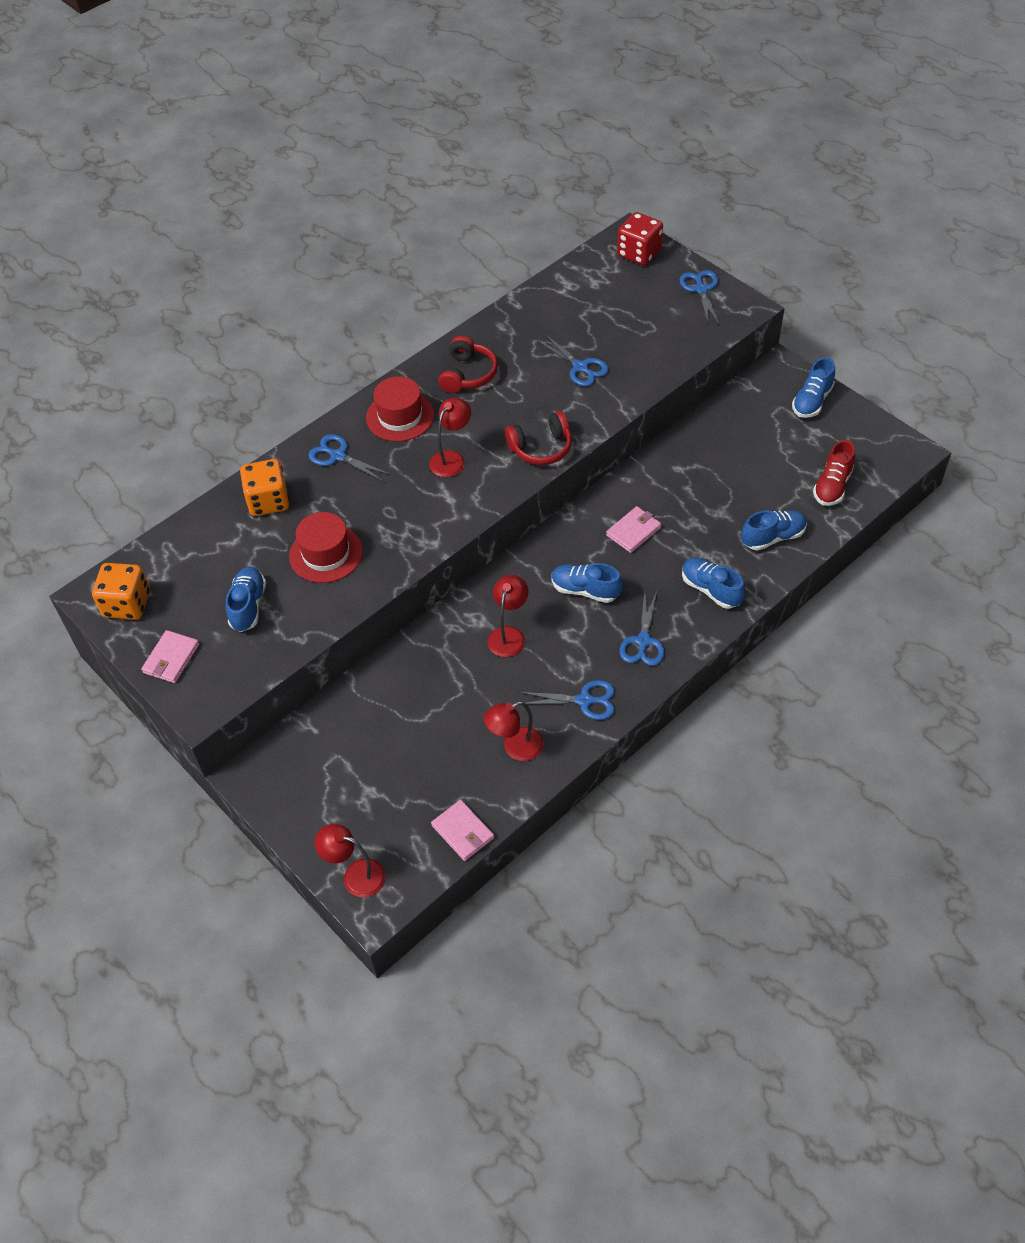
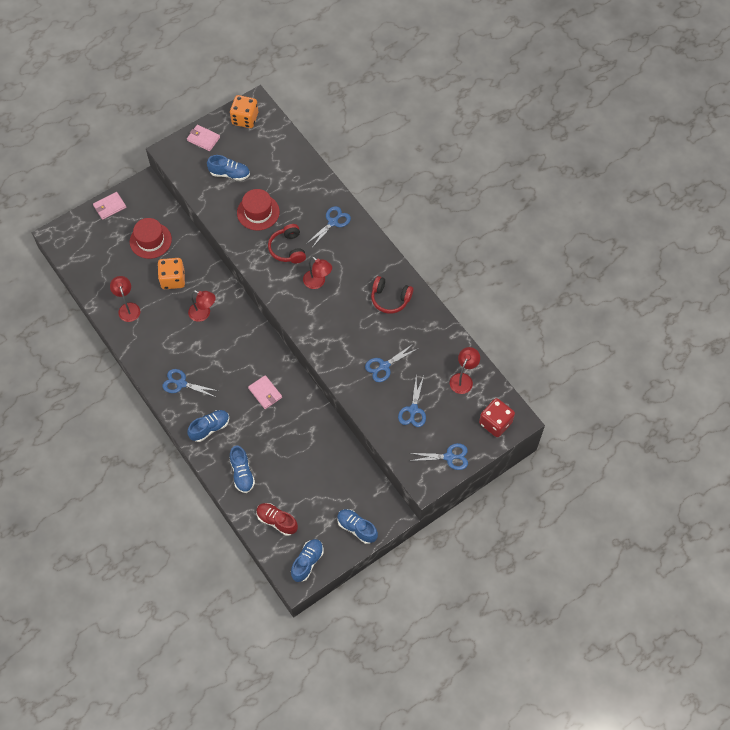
camera: 95 degrees right, 10 degrees up
orange dice [240,459,289,516] -> orange dice moved to [158,258,185,289]
red lamp [315,824,386,897] -> red lamp moved to [450,347,480,394]
red hat [366,376,434,441] -> red hat moved to [130,218,172,259]
pink wallet [431,800,494,861] -> pink wallet moved to [93,192,126,220]
red headphones [505,411,572,465] -> red headphones moved to [268,224,306,263]
blue scissors [519,680,615,720] -> blue scissors moved to [398,375,426,427]
blue shoe [552,563,623,603] -> blue shoe moved to [291,539,324,582]

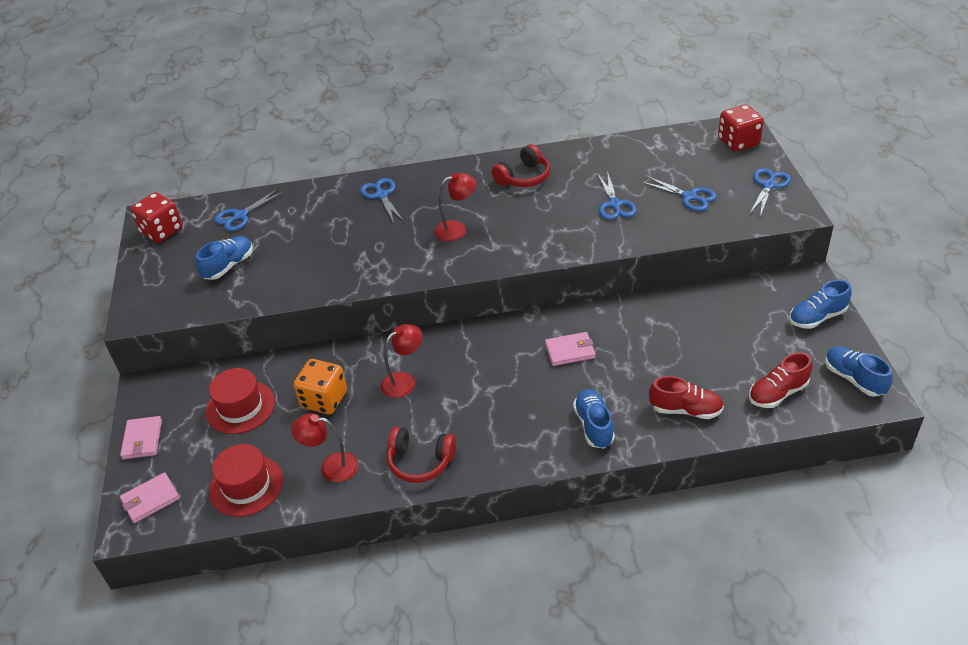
camera: 60 degrees left, 20 degrees down
blue scissors [163,369,218,397] -> blue scissors moved to [214,189,284,231]
pink wallet [187,125,220,151] -> pink wallet moved to [120,472,180,523]
orange dice [230,95,258,128] -> red dice [130,192,182,243]
blue shoe [230,445,255,493] -> red shoe [649,376,724,419]
red hat [237,189,280,231] -> red hat moved to [209,444,283,517]
red headphones [268,224,306,263] -> red headphones moved to [387,427,456,483]
red lamp [450,347,480,394] -> none

